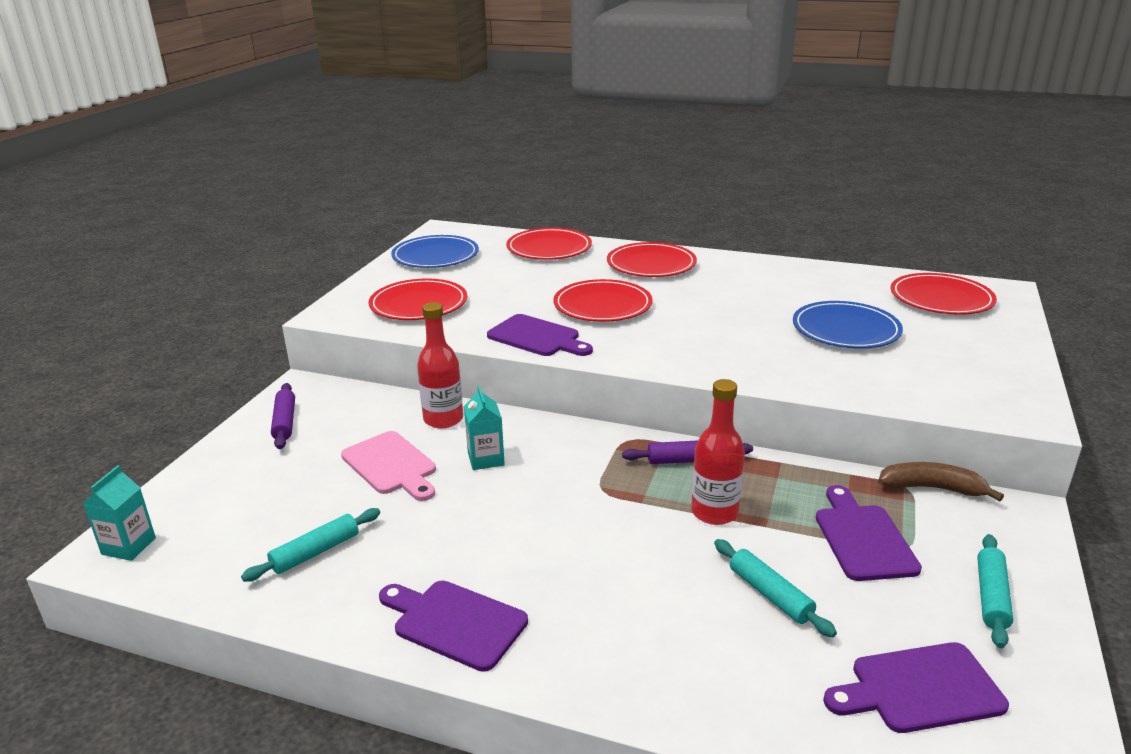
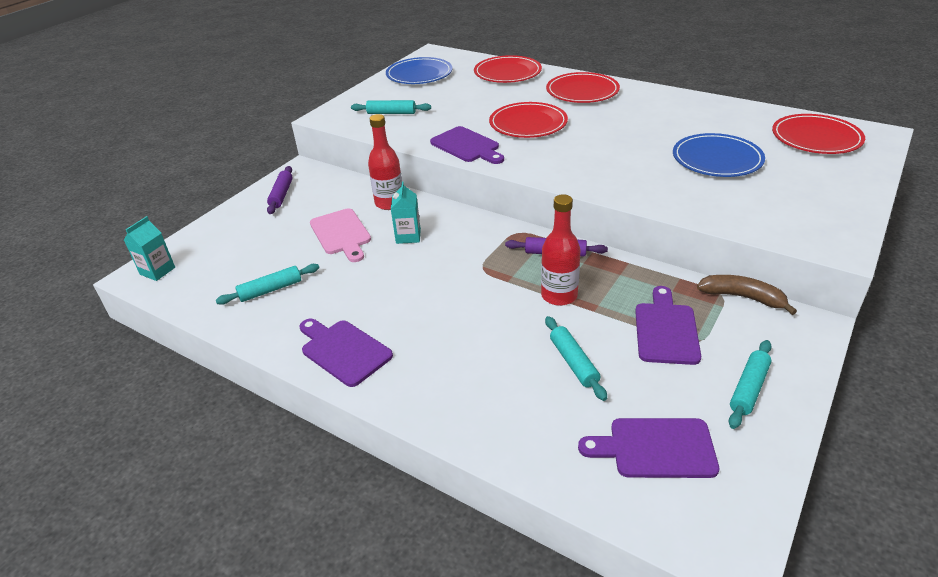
camera: 15 degrees right, 10 degrees up
red plate [369,278,467,320] -> turquoise rolling pin [351,100,431,114]

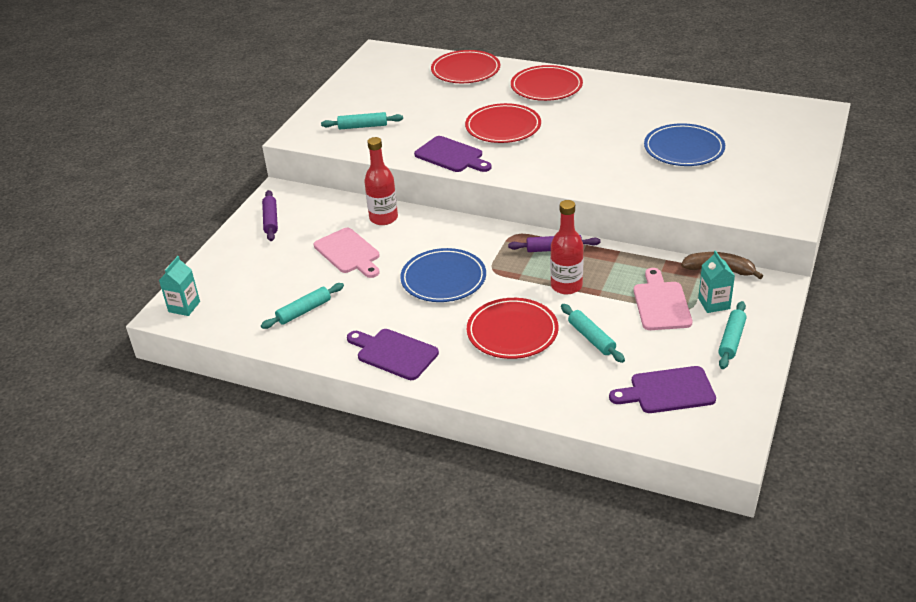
camera: 10 degrees left, 0 degrees up
blue plate [386,57,452,84] -> blue plate moved to [400,248,486,302]
turquoise carton [391,182,421,244] -> turquoise carton moved to [698,250,735,313]
purple cutting board [635,286,701,365] -> pink cutting board [634,268,692,330]
red plate [772,114,865,154] -> red plate moved to [467,298,559,359]

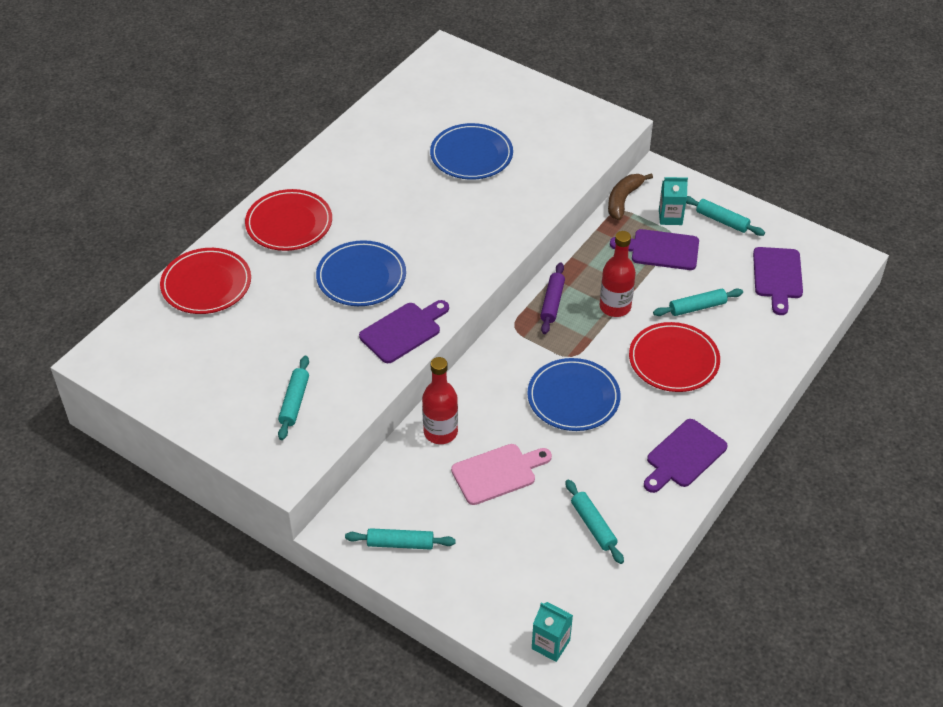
camera: 80 degrees left, 10 degrees up
purple rolling pin [262,190,278,241] -> turquoise rolling pin [345,528,456,550]
red plate [465,103,541,143] -> blue plate [316,240,406,306]
pink cutting board [634,268,692,330] -> purple cutting board [610,229,699,270]

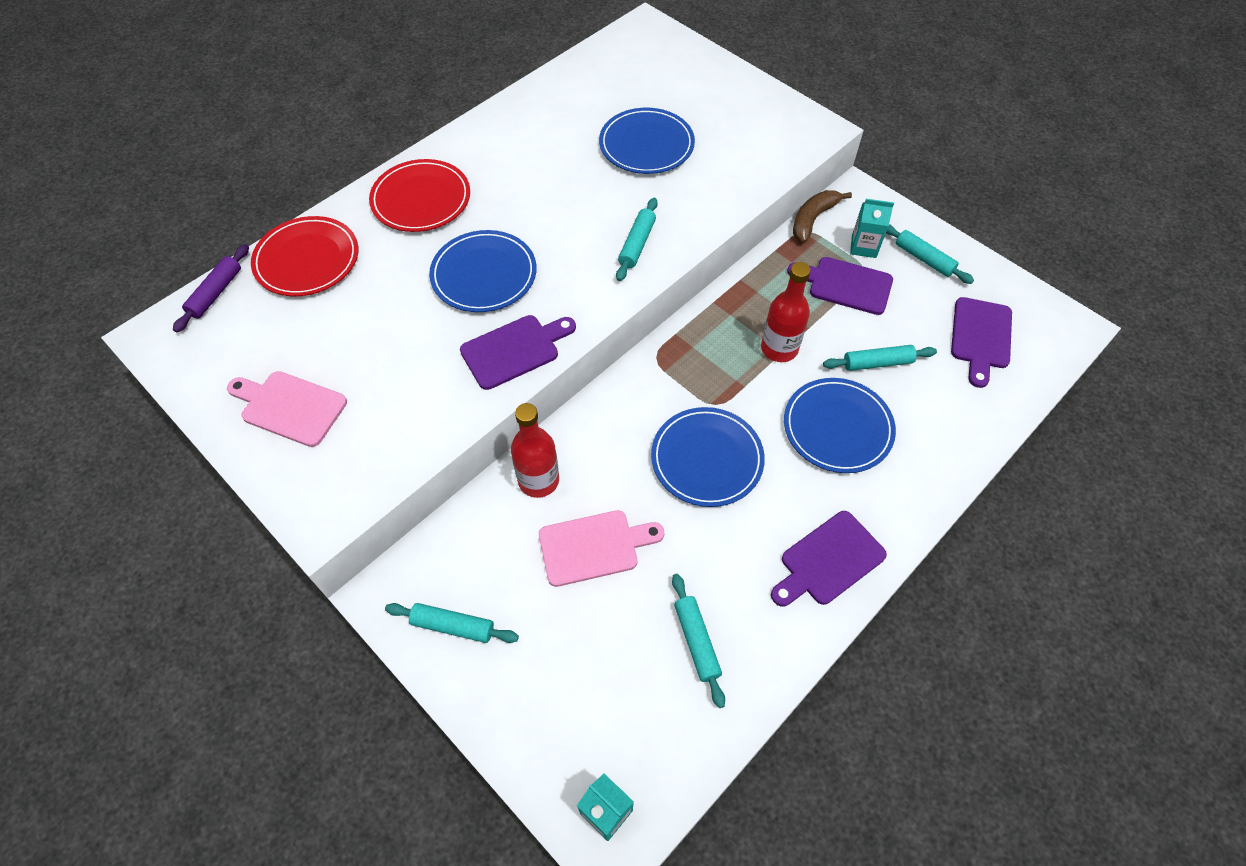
camera: 10 degrees right, 10 degrees up
turquoise rolling pin [278,356,309,440] -> turquoise rolling pin moved to [616,198,658,281]
purple rolling pin [540,263,565,334] -> purple rolling pin moved to [173,244,249,333]
red plate [629,322,720,392] -> blue plate [784,378,896,473]
none -> pink cutting board [227,371,347,447]

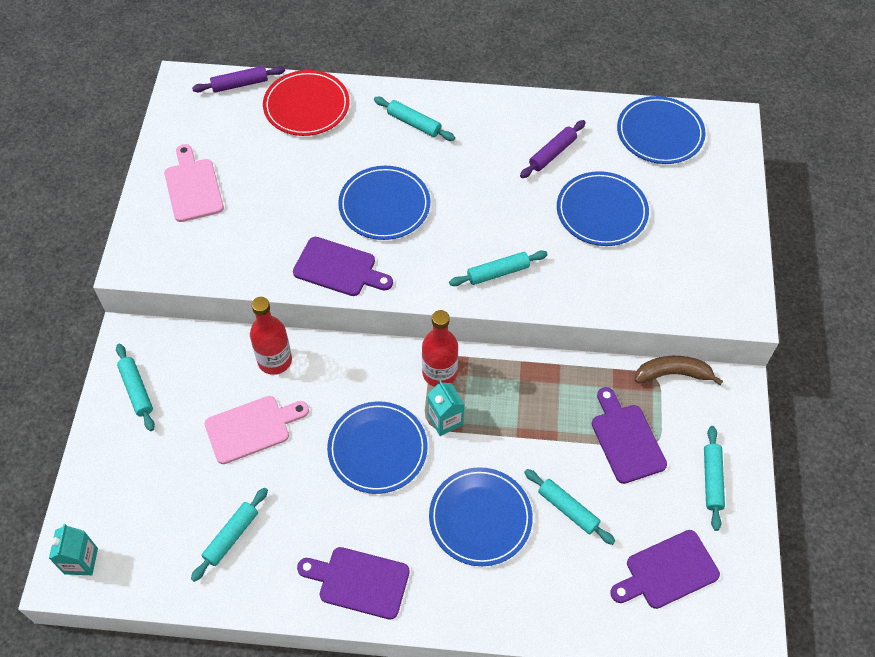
camera: 50 degrees right, 0 degrees up
red plate [369,159,470,232] -> turquoise rolling pin [374,97,455,141]
pink cutting board [539,510,664,587] -> pink cutting board turned 60 degrees counterclockwise [205,396,309,464]
red bottle [761,262,811,362] -> red bottle moved to [422,310,458,387]
turquoise carton [850,199,894,258] -> turquoise carton moved to [427,380,464,436]
none -> purple rolling pin [520,120,586,178]
none -> blue plate [617,96,706,164]

